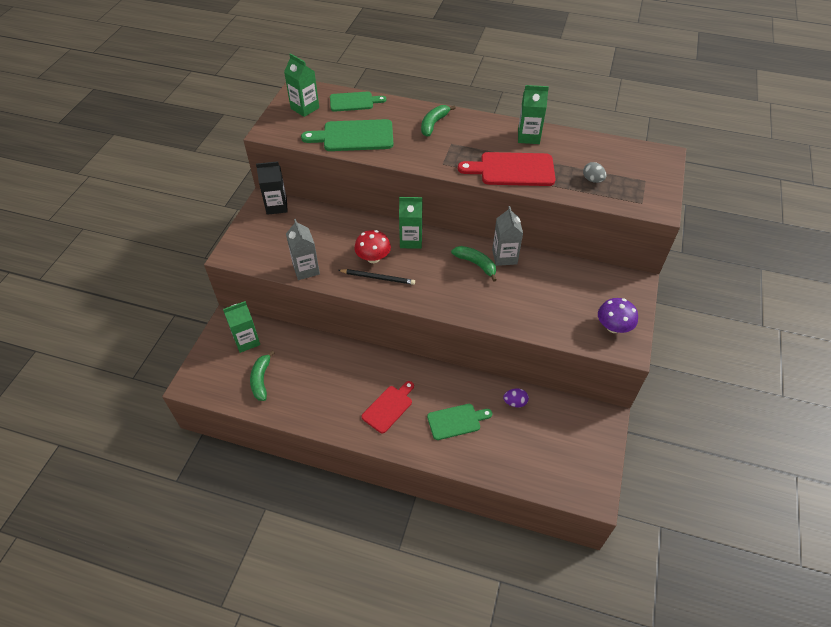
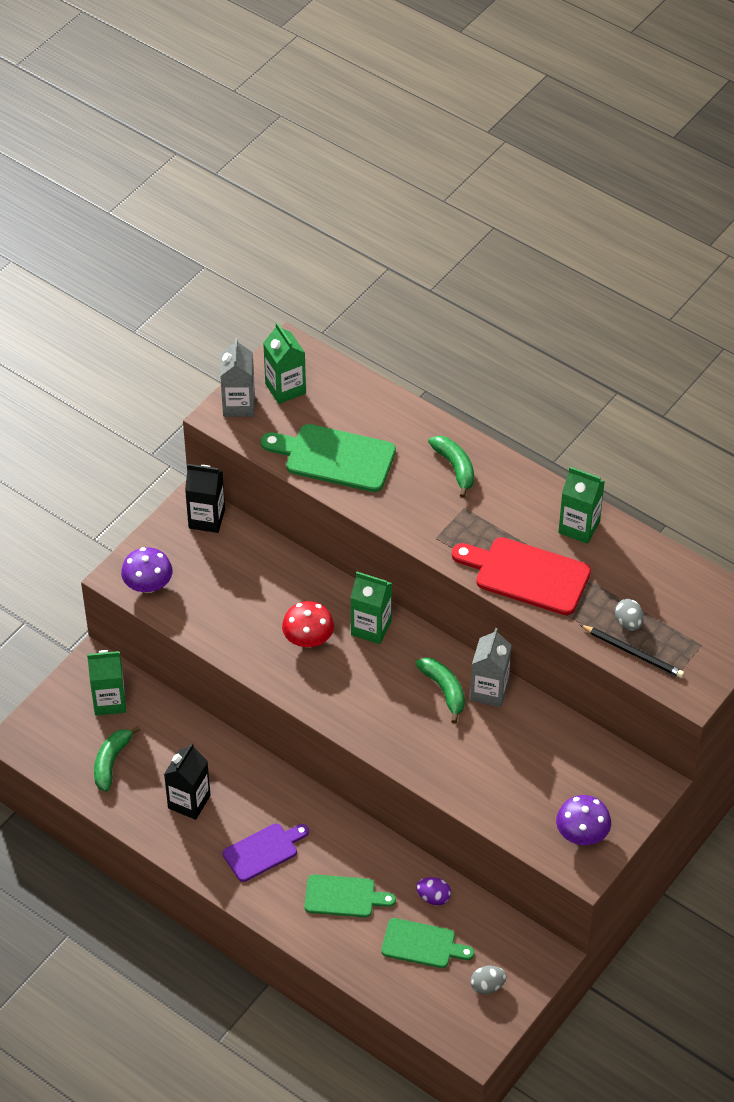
camera: 20 degrees right, 0 degrees up
grey carton [286,219,320,280] -> grey carton moved to [220,338,255,417]
green cutting board [330,92,386,112] -> green cutting board moved to [381,918,474,968]
black pencil [338,269,415,285] -> black pencil moved to [580,625,684,678]
red cutting board [362,381,414,433] -> purple cutting board [223,823,309,882]
green banana [421,105,456,137] -> green banana turned 105 degrees clockwise [428,436,474,498]
none -> purple mushroom [121,547,173,593]
none -> black carton [164,743,211,820]
none -> grey egg [471,966,507,994]

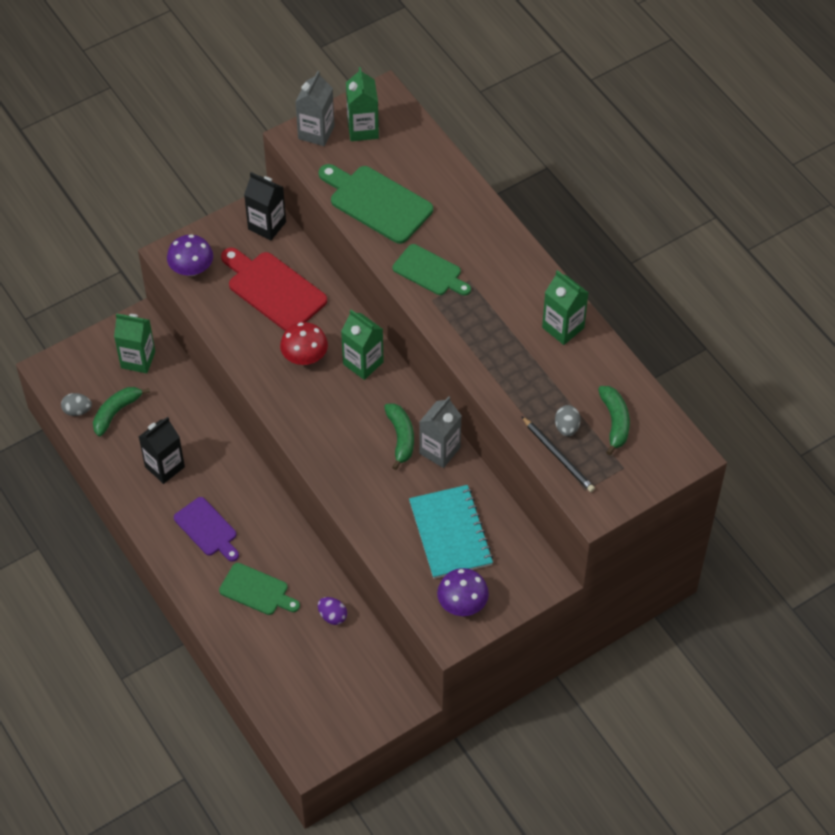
camera: 20 degrees right, 5 degrees up
purple cutting board [223,823,309,882] -> purple cutting board turned 60 degrees clockwise [174,497,239,562]
green cutting board [381,918,474,968] -> green cutting board moved to [393,244,471,296]
green banana [428,436,474,498] -> green banana moved to [598,386,630,455]
red cutting board [452,537,591,615] -> red cutting board moved to [221,248,327,331]
grey egg [471,966,507,994] -> grey egg moved to [61,393,92,416]
none -> turquoise notebook [409,485,493,579]

